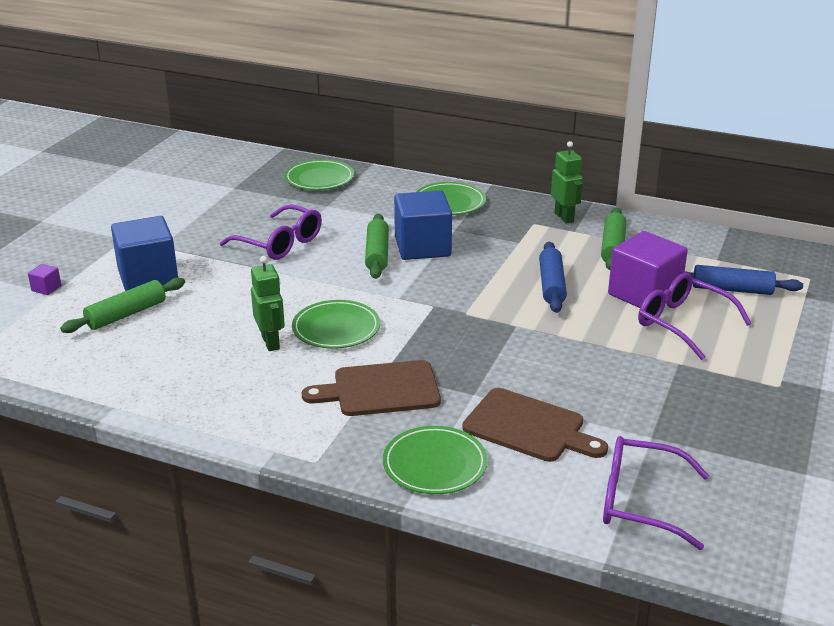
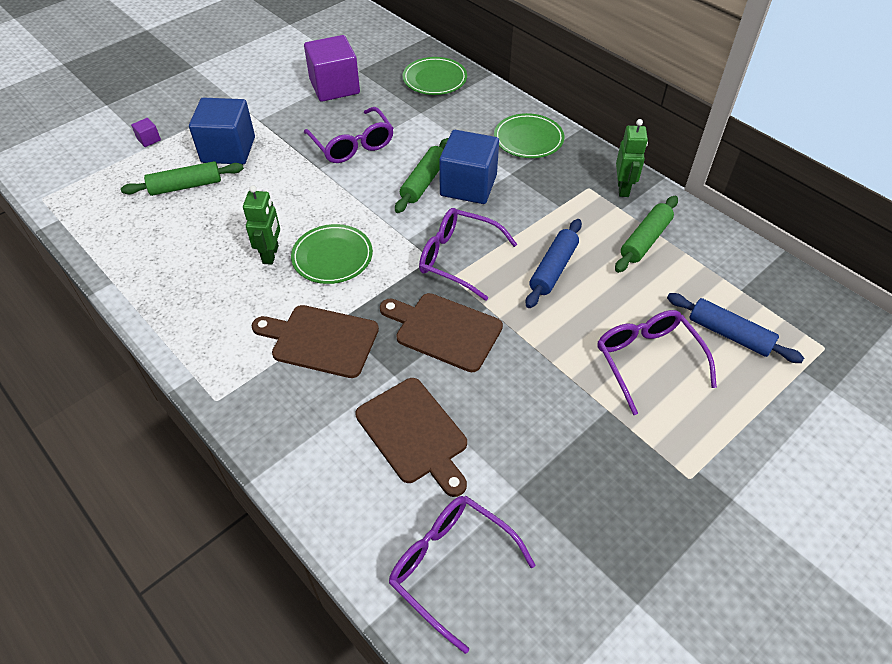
camera: 25 degrees right, 20 degrees up
green plate [383,426,488,494] -> none
purple cube [608,231,688,308] -> purple cube moved to [304,35,360,102]
none -> brown cutting board [380,293,503,372]
none -> purple glasses [419,208,517,301]

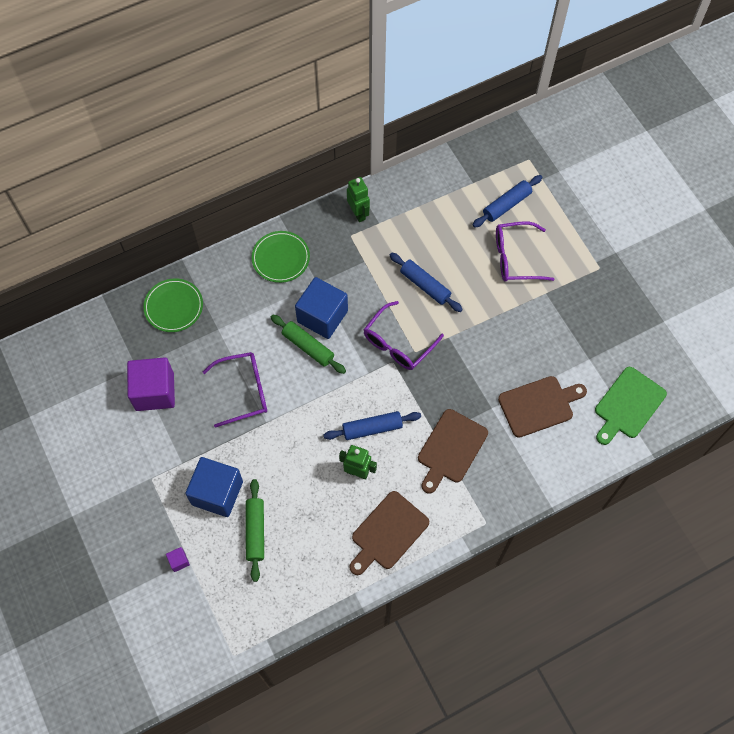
camera: 75 degrees left, 15 degrees up
green plate [291,224,373,284] -> blue rolling pin [323,411,421,440]
brown cutting board [380,293,503,372] -> brown cutting board moved to [349,491,429,575]
purple glasses [389,496,536,654] -> green cutting board [595,367,667,445]
green rolling pin [615,196,678,273] -> none
green robot [616,119,648,197] -> green robot turned 45 degrees clockwise [347,177,370,222]

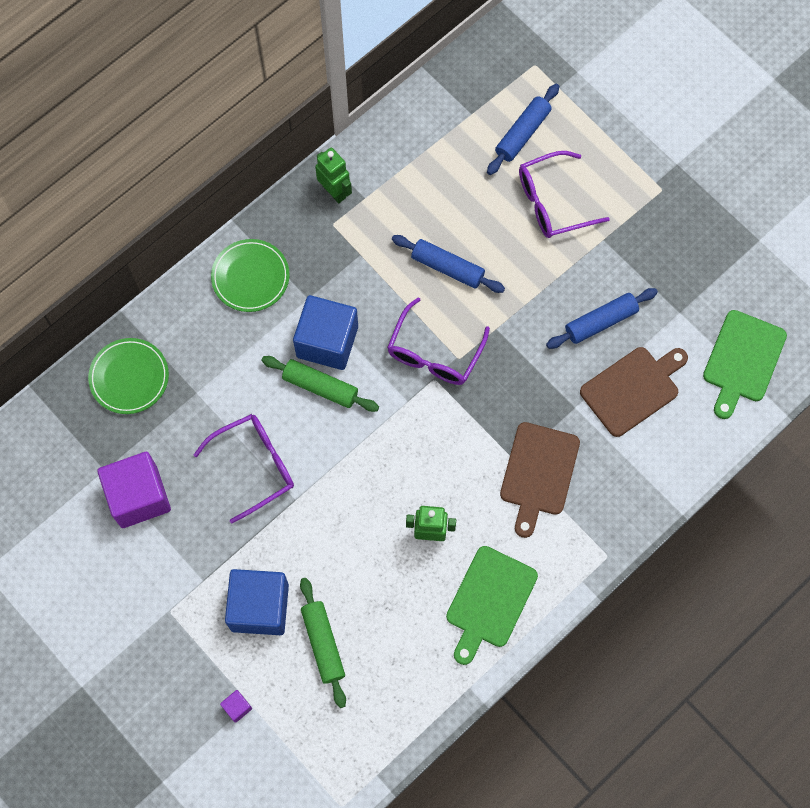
camera: 15 degrees left, 5 degrees up
blue rolling pin [323,411,421,440] -> blue rolling pin moved to [546,288,658,349]
brown cutting board [349,491,429,575] -> green cutting board [446,546,538,665]

